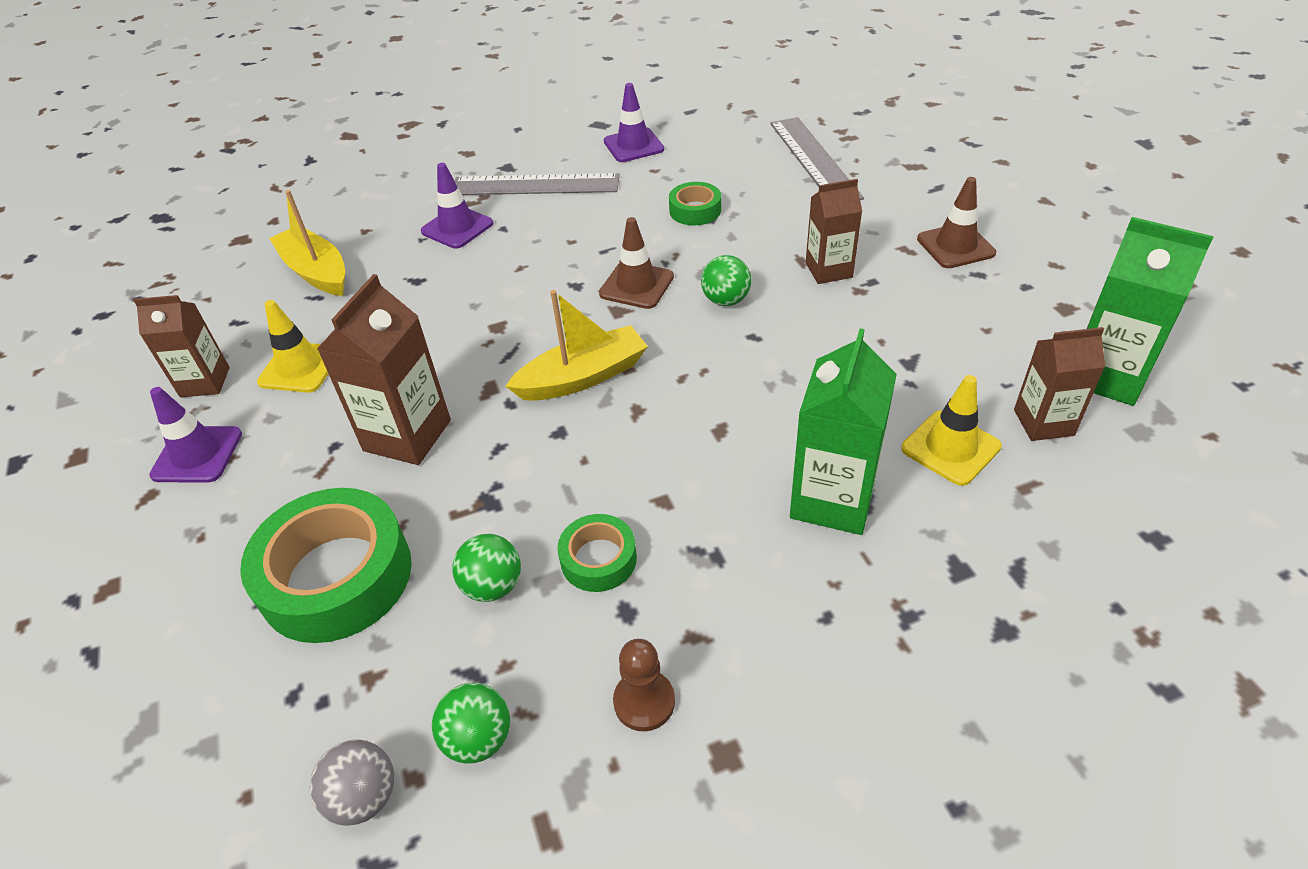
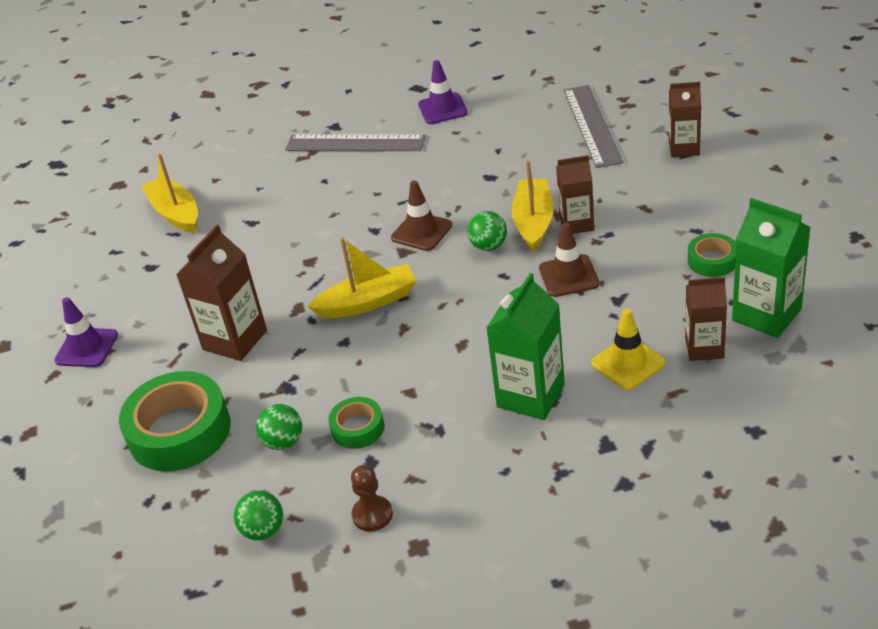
camera: 10 degrees right, 5 degrees down
brown carton [133,295,230,398] -> brown carton moved to [669,82,701,157]
yellow traffic cone [257,300,328,393] -> none
grey ball [310,739,394,826] -> none
purple traffic cone [421,163,493,249] -> none
green tape [669,182,721,225] -> green tape moved to [688,233,736,277]
brown traffic cone [917,177,996,268] -> brown traffic cone moved to [539,223,600,297]
none -> yellow boat [512,160,554,252]

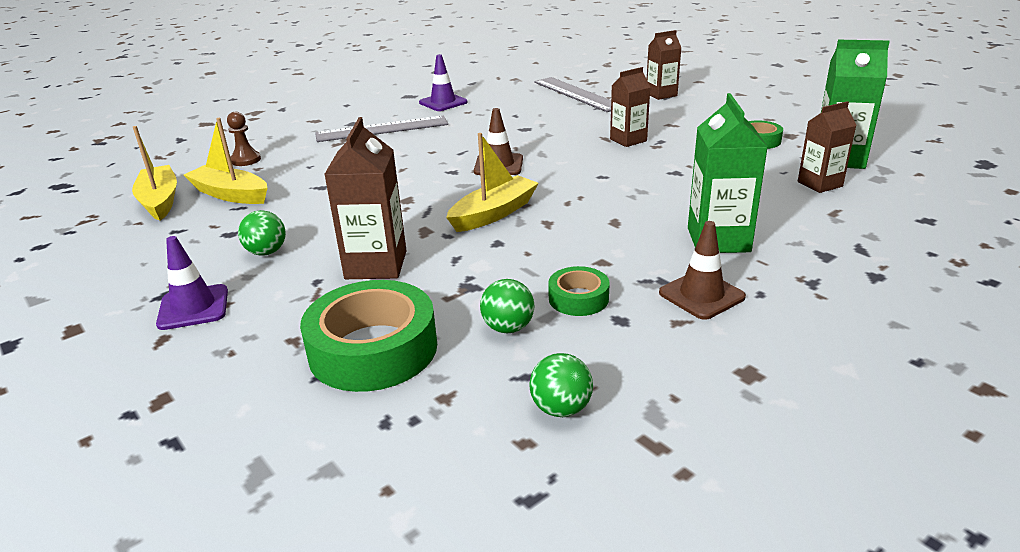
camera: 30 degrees left, 10 degrees down
brown pawn [351,465,393,532] -> brown pawn moved to [227,112,261,166]
green ball [467,211,507,251] -> green ball moved to [238,210,286,256]
yellow boat [512,160,554,252] -> yellow boat moved to [132,126,177,221]
brown traffic cone [539,223,600,297] -> brown traffic cone moved to [659,221,746,320]
yellow traffic cone [591,308,666,390] -> none

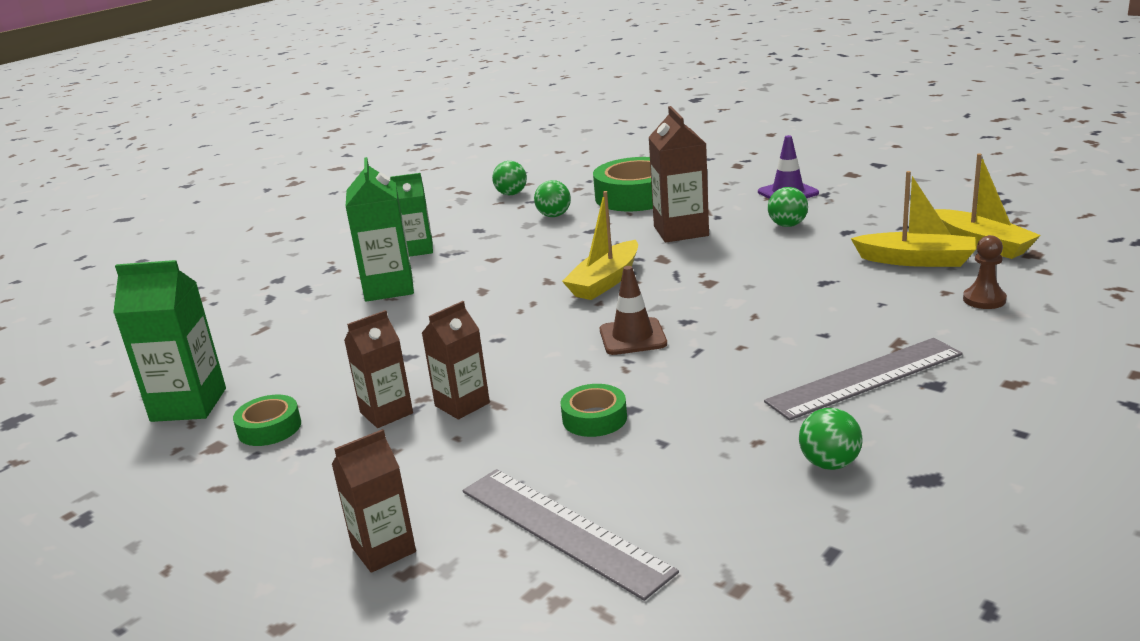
camera: 170 degrees right, 5 degrees down
purple traffic cone [419,54,468,111] -> green ball [799,408,863,470]
green tape [548,266,610,316] -> green tape moved to [561,384,627,437]
brown traffic cone [659,221,746,320] -> green carton [390,173,433,257]
brown carton [798,101,857,193] -> brown carton moved to [344,310,413,428]

